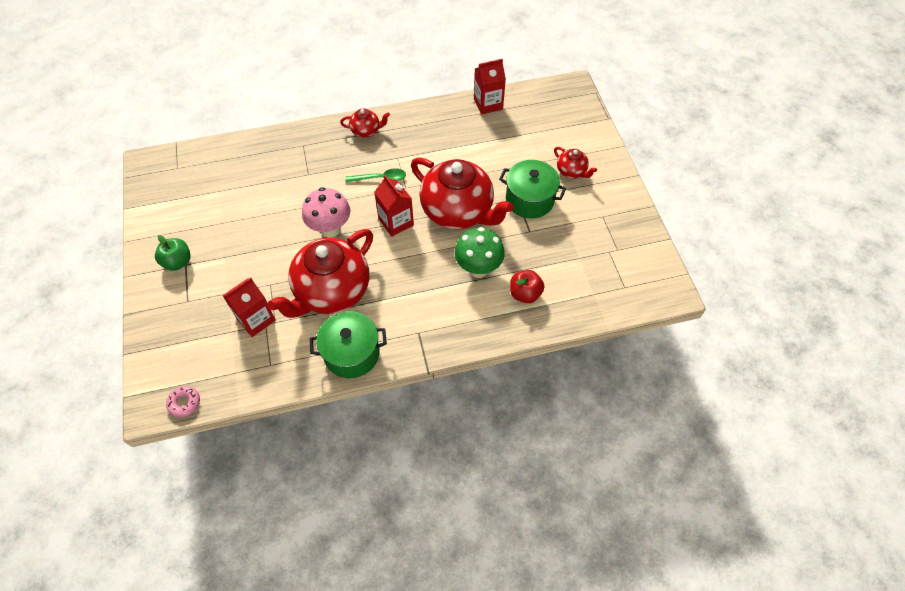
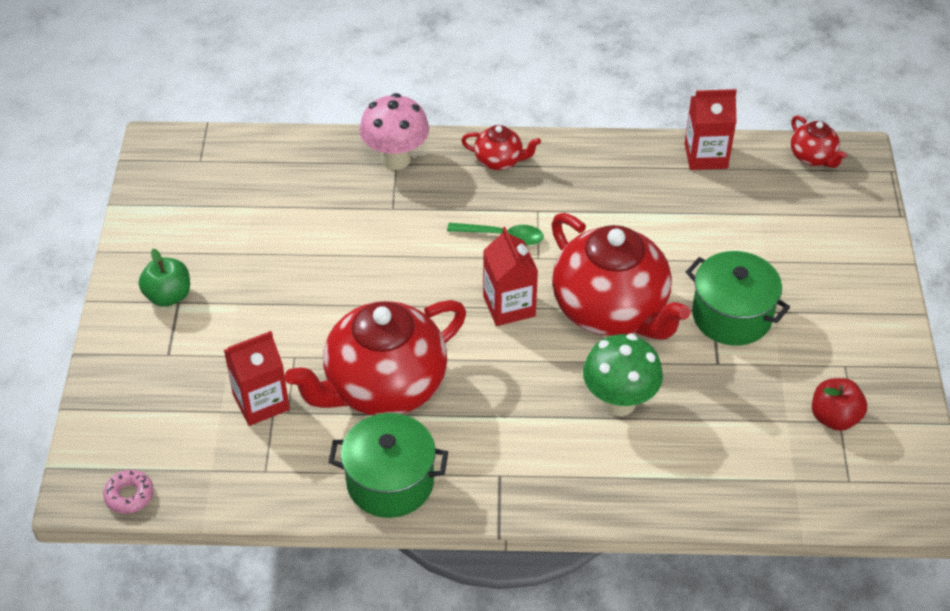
camera: 15 degrees right, 10 degrees down
pink mushroom [302,187,350,238] -> pink mushroom moved to [359,93,429,170]
red apple [510,270,544,303] -> red apple moved to [812,378,867,431]
red teapot [554,147,597,178] -> red teapot moved to [791,115,847,168]

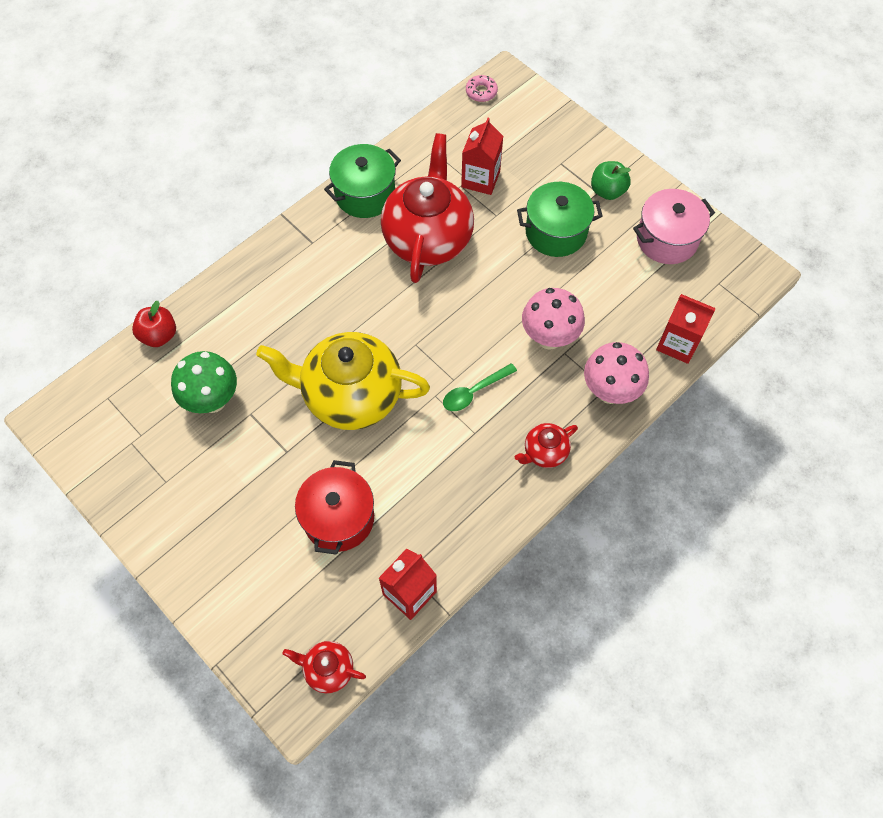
camera: 135 degrees right, 15 degrees up
red carton [483,227,538,326] -> red carton moved to [656,294,716,364]
red teapot [551,213,691,340] -> yellow teapot [256,332,430,430]
green mushroom [583,334,663,416] -> green mushroom moved to [171,351,237,413]
green pot [686,251,790,346] -> green pot moved to [517,182,603,257]
red apple [812,378,867,431] -> red apple moved to [132,301,176,347]
none -> red pot [295,460,374,555]
none -> pink mushroom [522,288,585,350]
none -> pink pot [633,189,715,264]

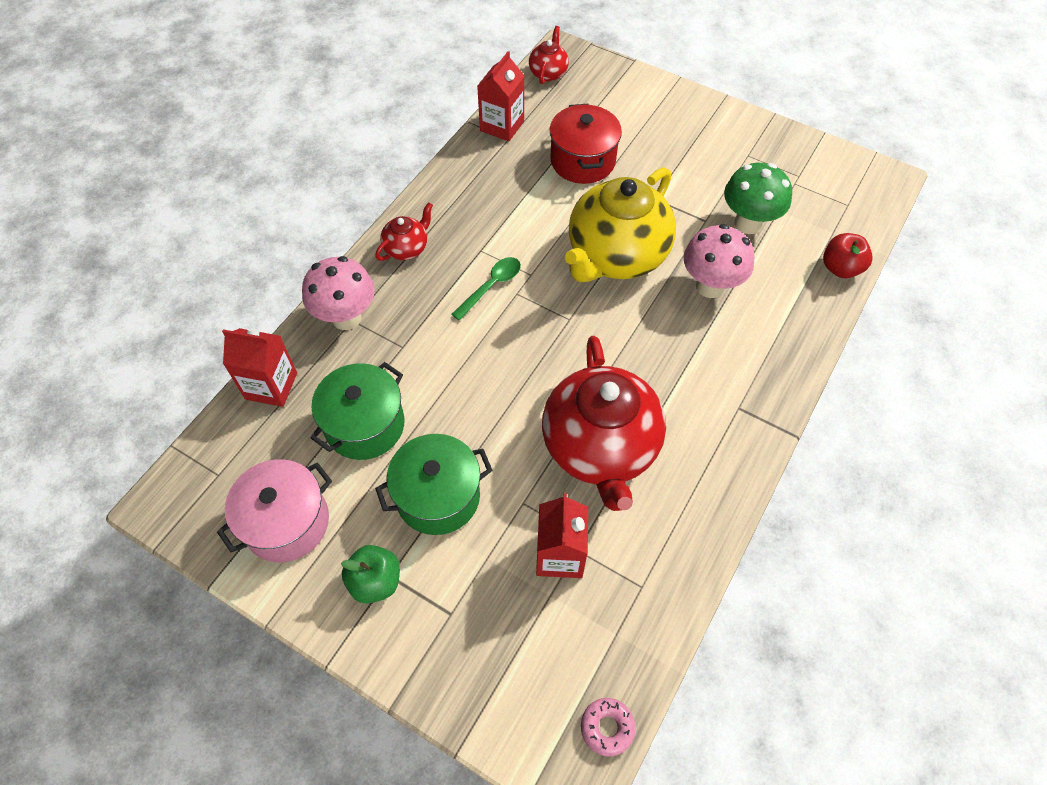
camera: 165 degrees right, 5 degrees down
yellow teapot [256,332,430,430] -> yellow teapot turned 135 degrees clockwise [565,167,676,282]
red teapot [282,641,366,693] -> red teapot turned 75 degrees counterclockwise [529,26,569,84]
green pot [324,144,401,218] -> green pot moved to [311,362,405,460]
pink mushroom [522,288,585,350] -> pink mushroom moved to [684,224,755,298]

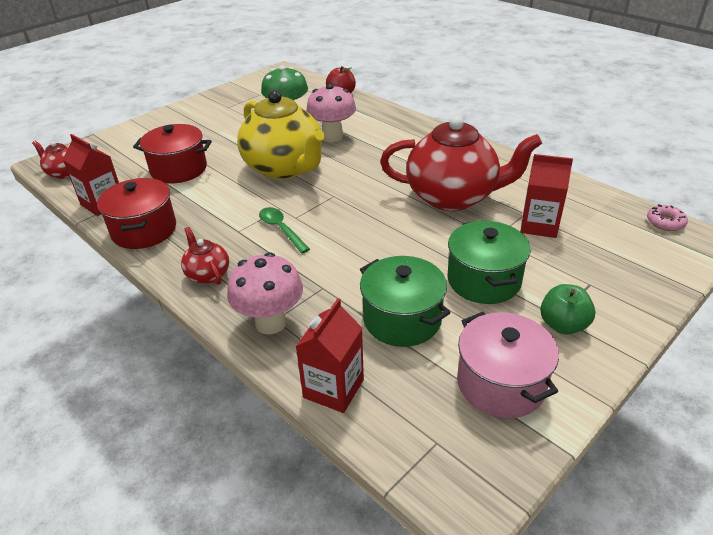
camera: 75 degrees left, 20 degrees down
none -> red pot [97,178,176,249]

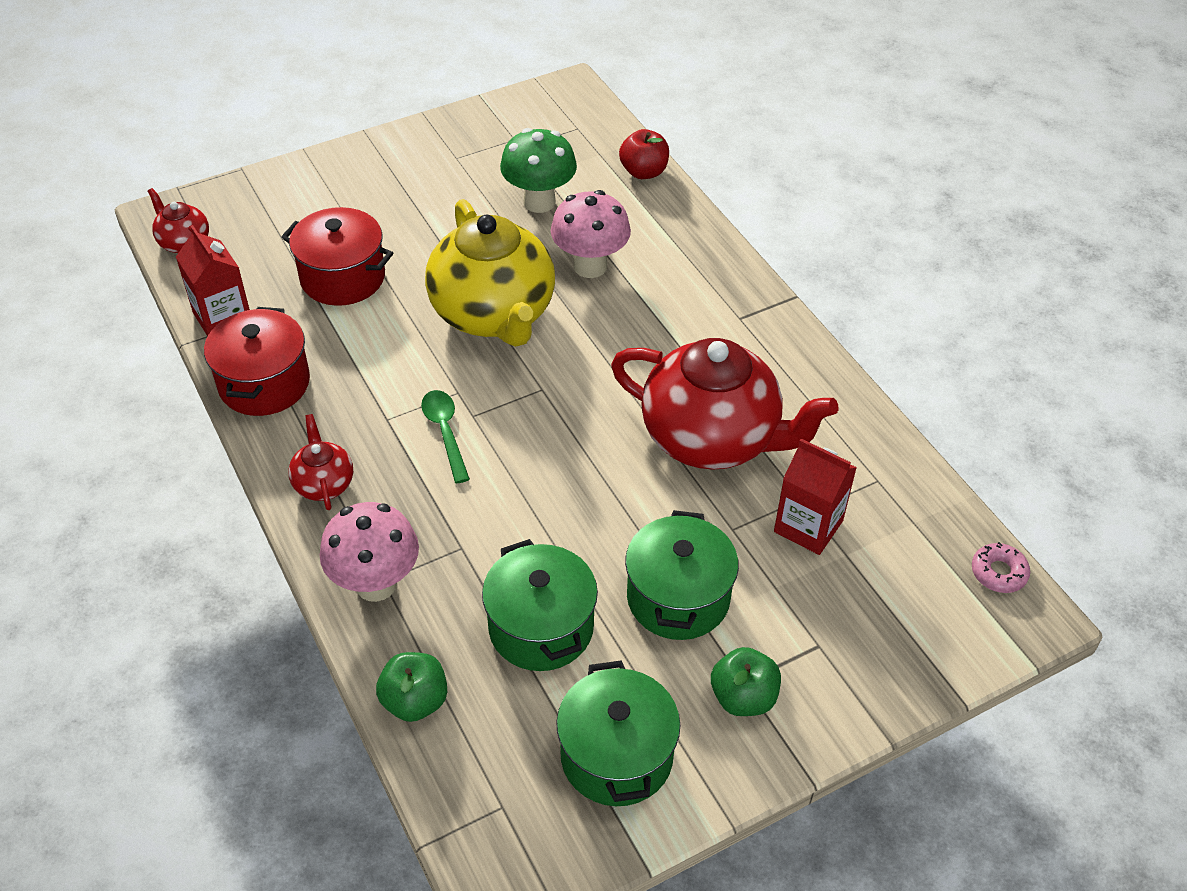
camera: 15 degrees right, 10 degrees up
red carton [295,298,364,413] -> green apple [376,652,447,722]
pink pot [457,312,559,418] -> green pot [556,660,680,806]

